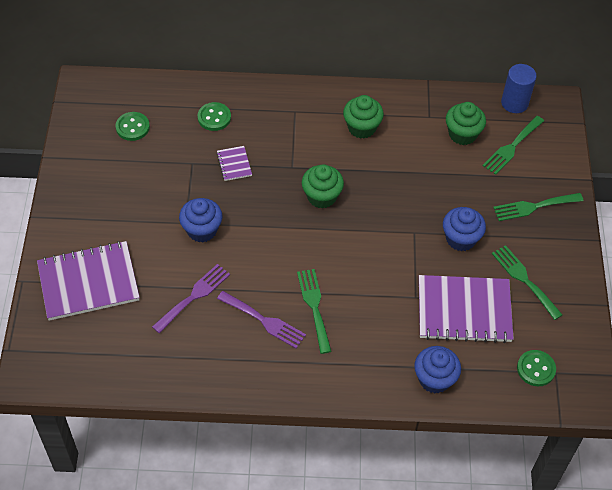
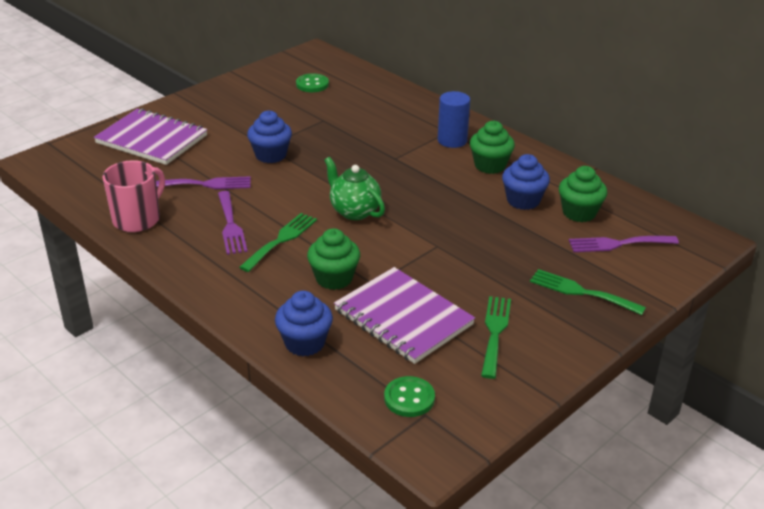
camera: 45 degrees right, 20 degrees down
green button [198,102,231,131] -> none
purple notebook [216,146,252,181] -> none
green cupcake [302,164,344,209] -> green cupcake moved to [307,228,360,290]
blue cupcake [443,207,486,251] -> blue cupcake moved to [502,154,550,210]
green fork [482,116,544,175] -> purple fork [569,236,679,252]
blue cylinder [501,64,537,113] -> blue cylinder moved to [438,91,470,148]
none -> pink mug [103,160,165,232]
none -> green teapot [325,157,385,220]

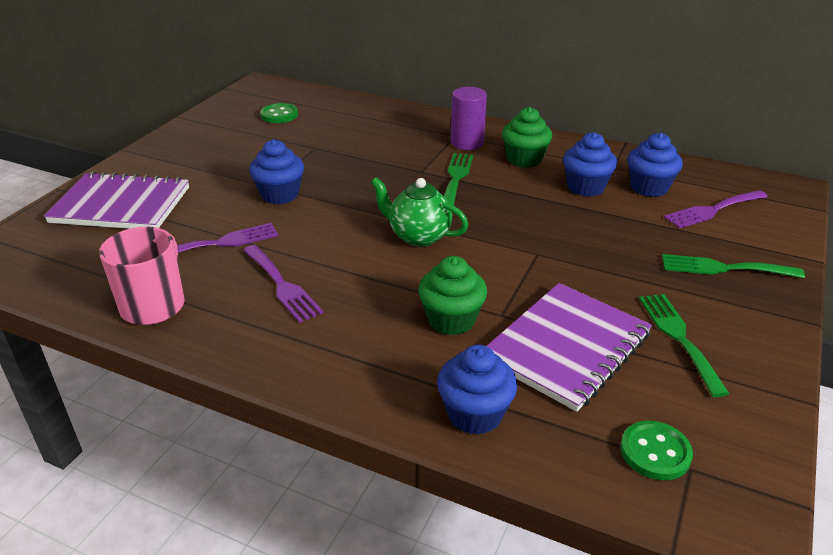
camera: 20 degrees left, 0 degrees up
green fork [239,213,317,272] -> green fork moved to [444,153,473,205]
purple notebook [334,267,475,364] -> purple notebook turned 75 degrees counterclockwise [487,283,652,412]
blue cylinder [438,91,470,148] -> purple cylinder [451,87,487,150]
green cupcake [559,166,607,222] -> blue cupcake [628,133,683,197]

